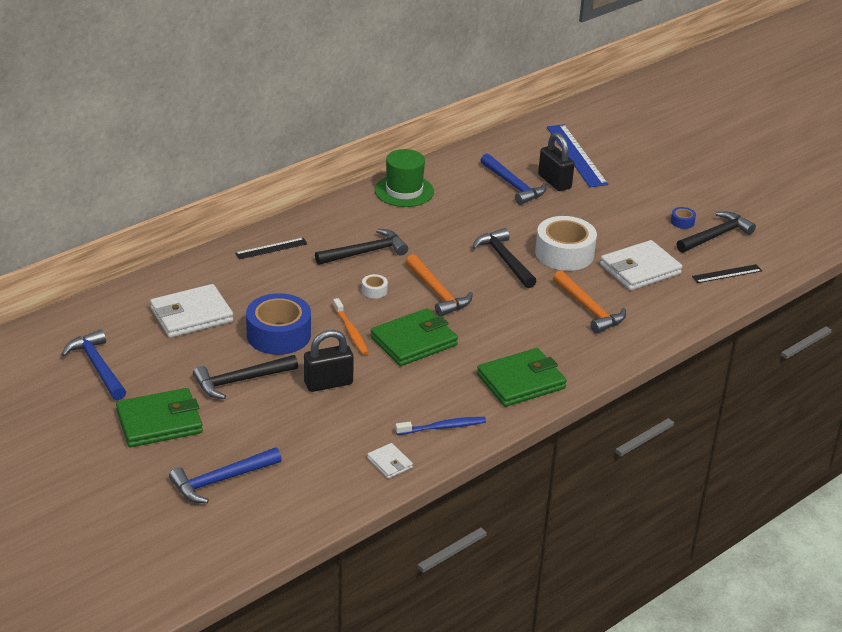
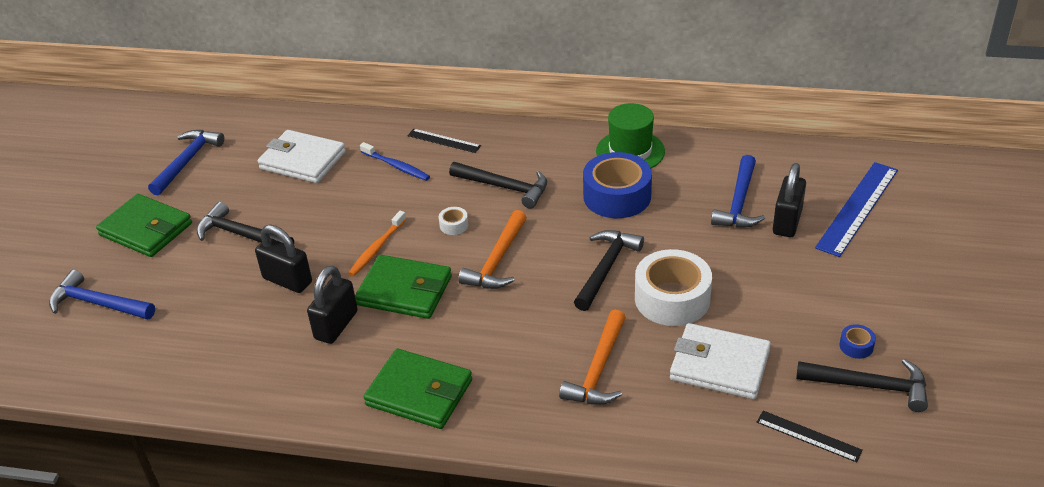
camera: 55 degrees right, 5 degrees up
blue tape [246,293,311,355] -> blue tape moved to [583,152,652,218]
white wallet [367,443,413,479] -> none
blue toothbrush [395,417,486,435] -> blue toothbrush moved to [360,142,430,181]
none -> black padlock [307,265,358,344]

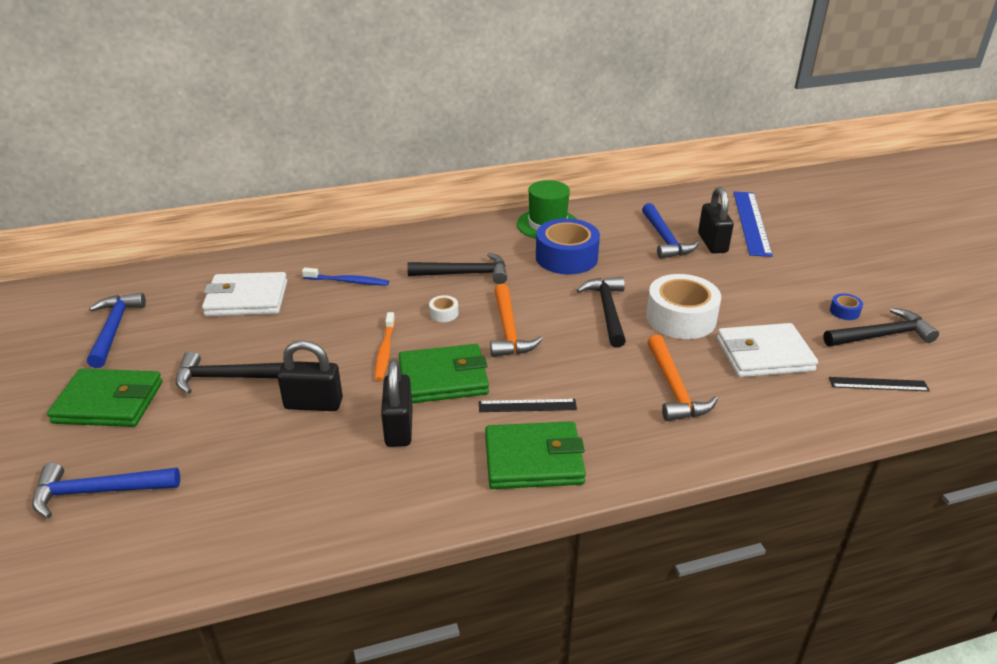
camera: 30 degrees left, 5 degrees down
black ruler [407,129,481,153] -> black ruler moved to [479,399,577,412]

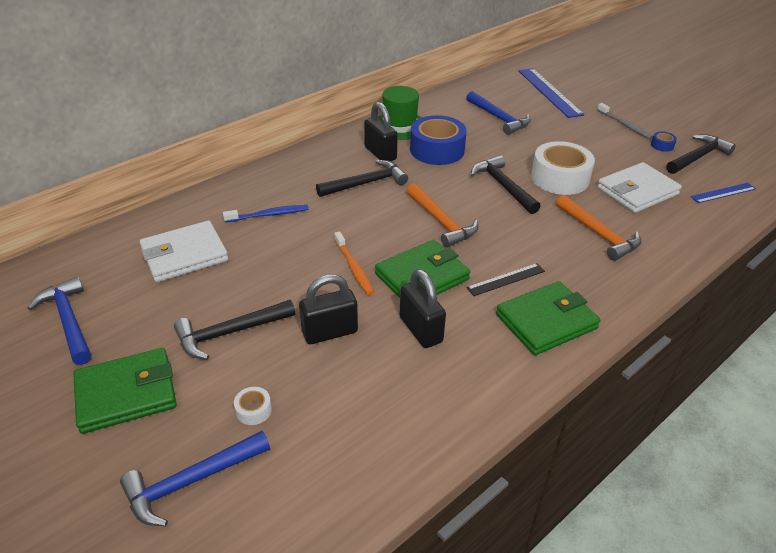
camera: 25 degrees left, 5 degrees up
white tape [429,295,458,322] -> white tape moved to [234,387,272,425]
black padlock [698,187,734,253] -> black padlock moved to [364,102,398,161]
black ruler [829,377,930,391] -> blue ruler [690,183,756,203]
none -> grey toothbrush [597,103,653,139]

